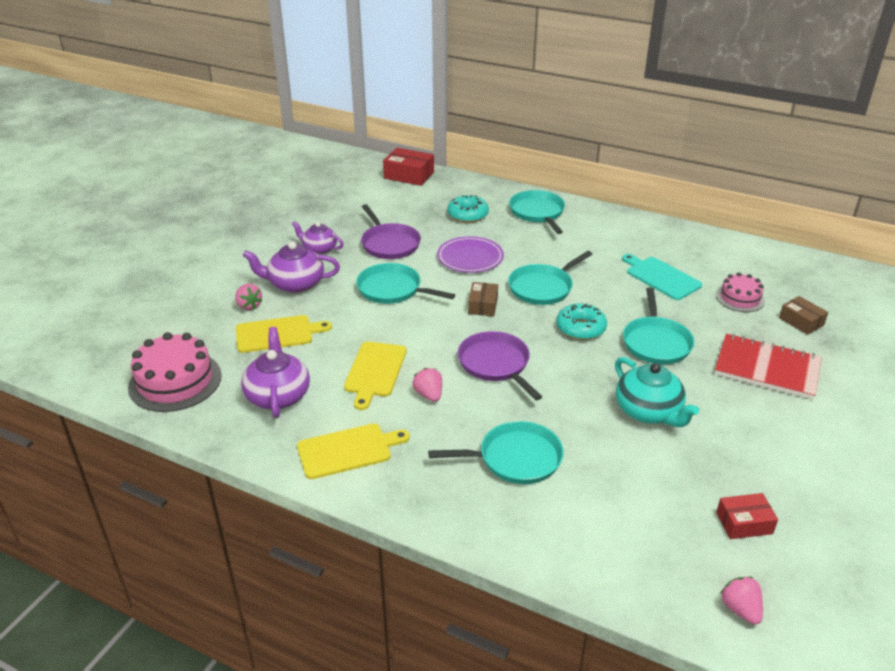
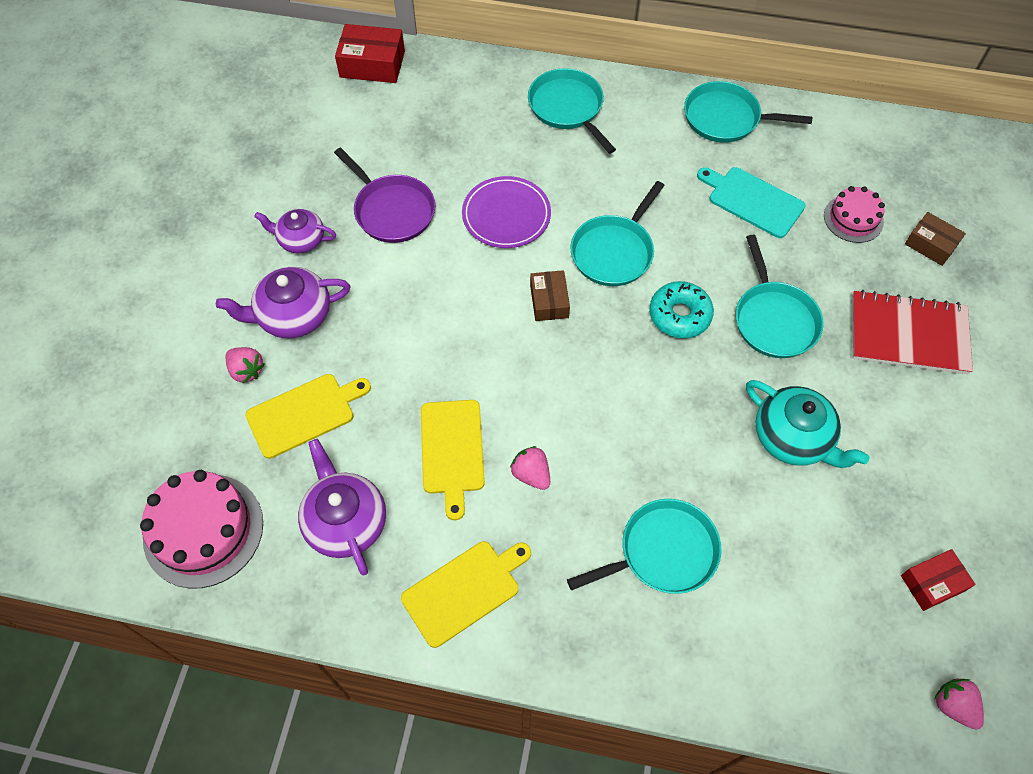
camera: 15 degrees left, 25 degrees up
turquoise pan [356,263,455,304] -> turquoise pan moved to [684,81,813,143]
turquoise donut [447,195,489,223] -> none
purple pan [458,331,542,400] -> none

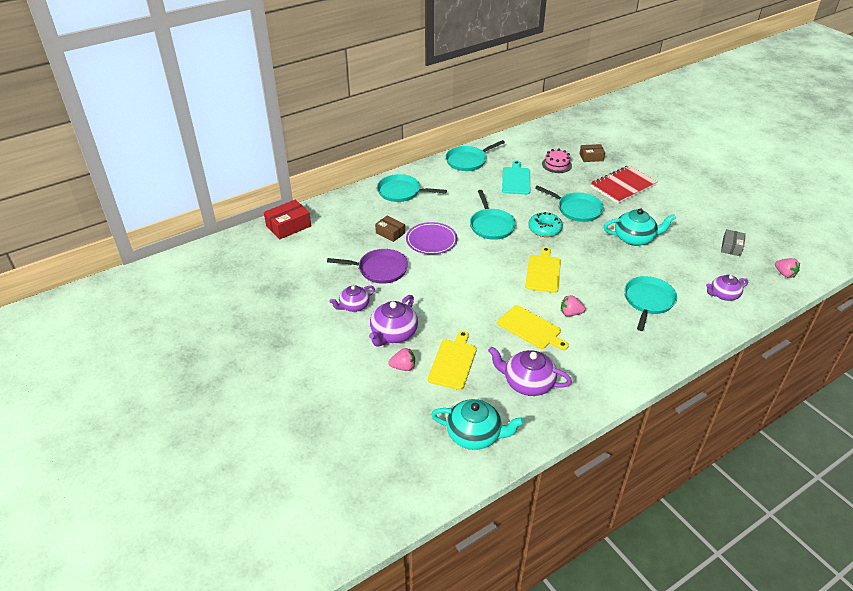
camera: 45 degrees left, 20 degrees down
pink cake [140,470,263,589] -> turquoise teapot [431,399,524,450]
yellow cutting board [401,541,531,648] -> yellow cutting board moved to [525,247,561,293]
brown box [530,270,570,321] -> brown box moved to [375,216,405,242]
turquoise cutting board [697,167,805,238] -> turquoise cutting board turned 105 degrees clockwise [502,160,530,195]
red box [901,549,976,611] -> grey box [721,229,746,256]
pink strawberry [934,678,984,730] -> pink strawberry turned 135 degrees counterclockwise [775,258,800,278]
none -> purple teapot [706,275,748,301]

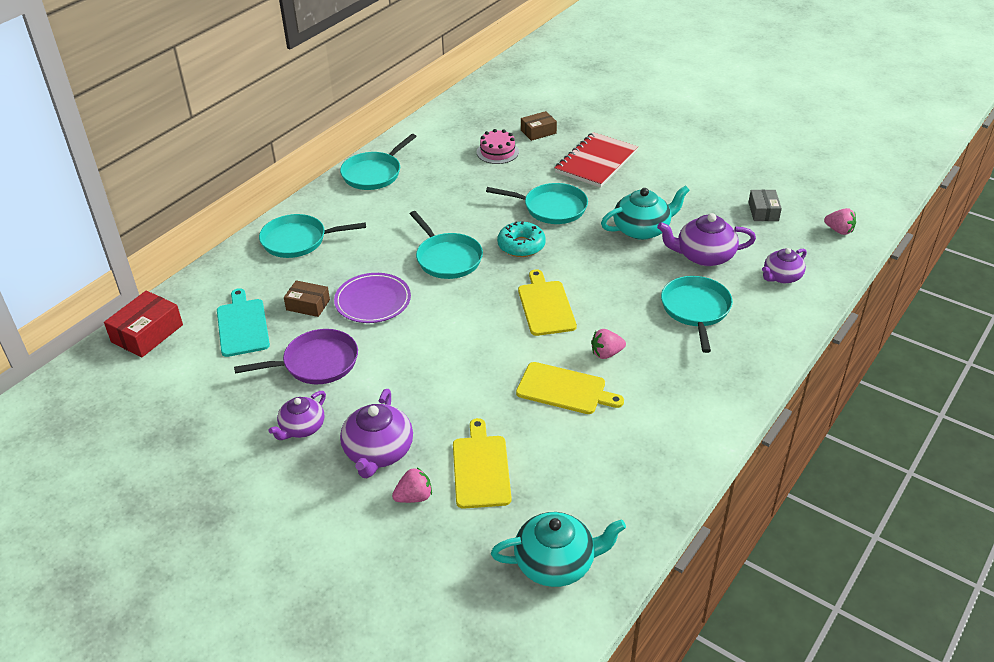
camera: 20 degrees left, 0 degrees up
purple teapot [488,347,572,396] -> purple teapot moved to [657,213,756,266]
turquoise cutting board [502,160,530,195] -> turquoise cutting board moved to [217,288,270,357]

